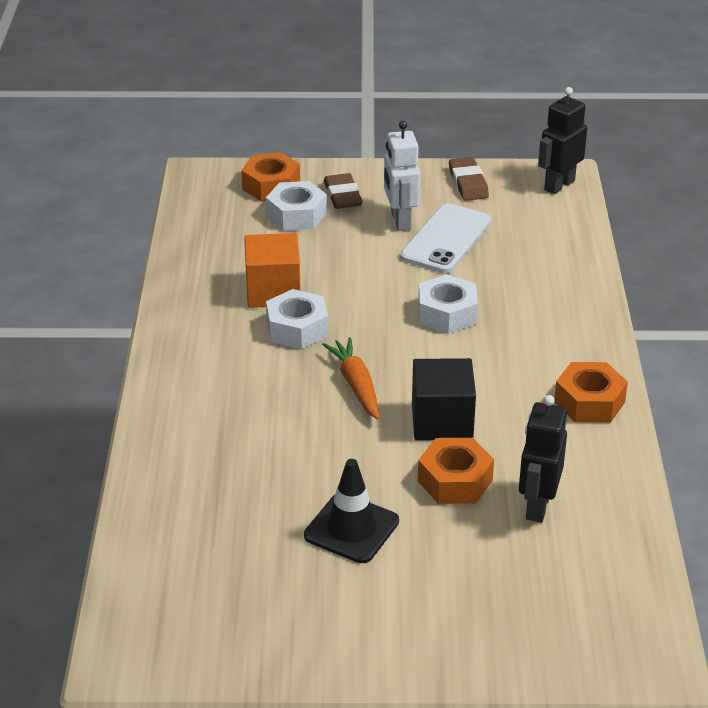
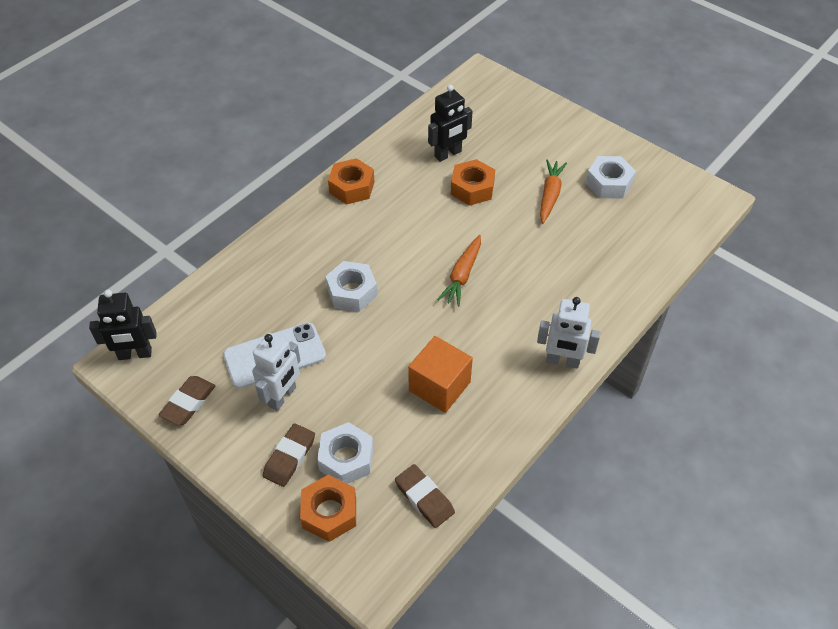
camera: 140 degrees left, 15 degrees up
white nut [266,289,328,349] -> white nut moved to [586,156,636,199]
black traffic cone [304,459,399,563] -> orange carrot [540,159,567,224]
black cube [412,358,476,441] -> none
none -> brown eraser [395,464,455,528]
none -> white robot [537,297,601,369]

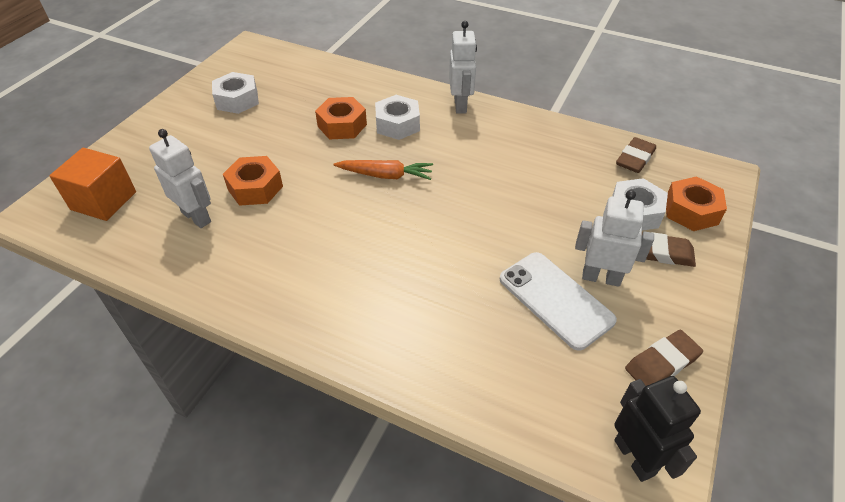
camera: 105 degrees left, 5 degrees down
brown eraser [159,376,215,426] -> brown eraser turned 45 degrees counterclockwise [625,330,703,386]
white nut [326,261,377,312] -> white nut moved to [375,95,420,140]
orange nut [328,158,374,205] -> orange nut moved to [315,97,367,139]
orange cube [408,336,473,413] -> orange cube moved to [49,148,136,221]
black robot [428,85,473,162] -> white robot [149,129,211,228]
orange carrot [540,159,567,224] -> none

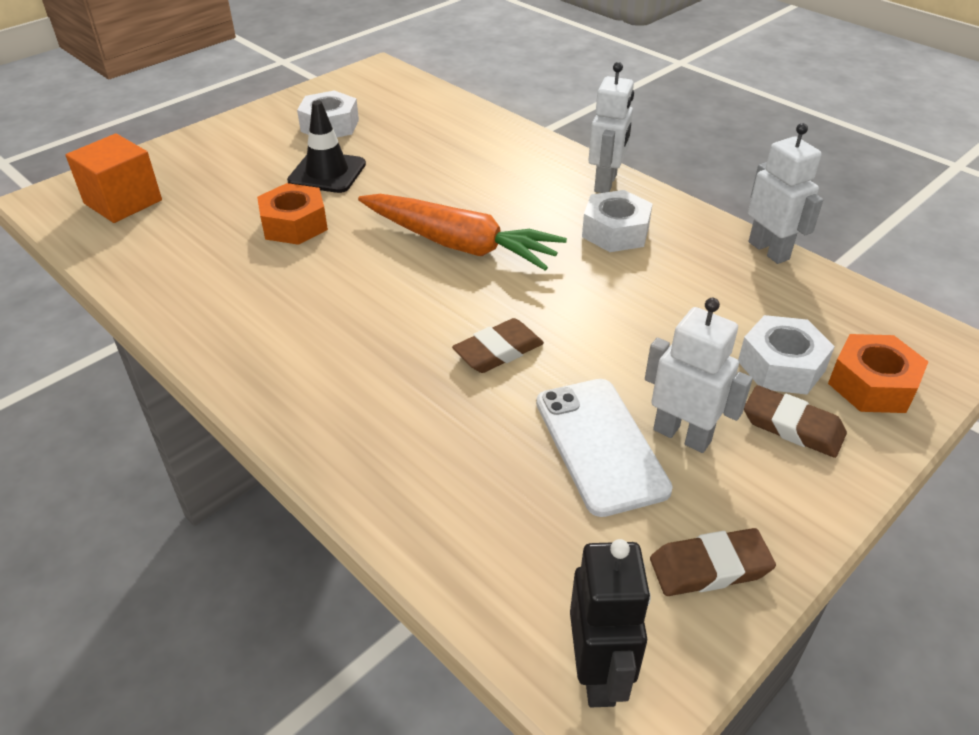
camera: 20 degrees right, 5 degrees down
white robot [149,129,211,228] -> white robot moved to [748,123,823,264]
orange nut [315,97,367,139] -> none
orange carrot [333,160,433,180] -> orange carrot [358,194,567,271], size x1.65
white nut [375,95,420,140] -> white nut moved to [582,190,652,252]
brown eraser [616,137,656,173] -> brown eraser moved to [452,318,544,373]
none -> black traffic cone [287,100,366,193]

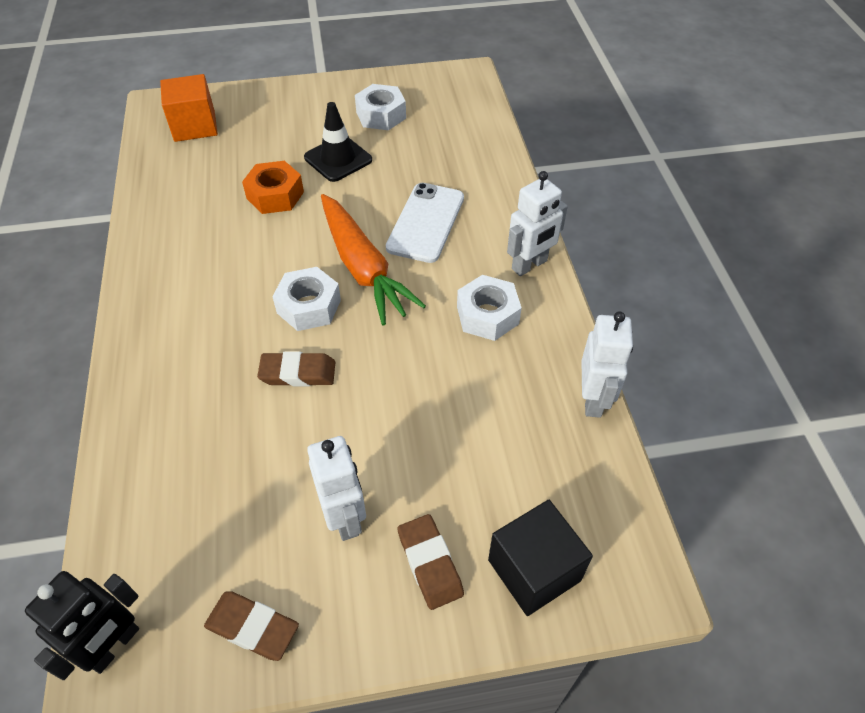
camera: 35 degrees right, 10 degrees up
white phone [536,379,673,517] -> white phone moved to [386,183,464,263]
white nut [738,315,835,395] -> white nut moved to [273,267,341,331]
orange nut [828,334,928,413] -> black cube [488,500,593,616]

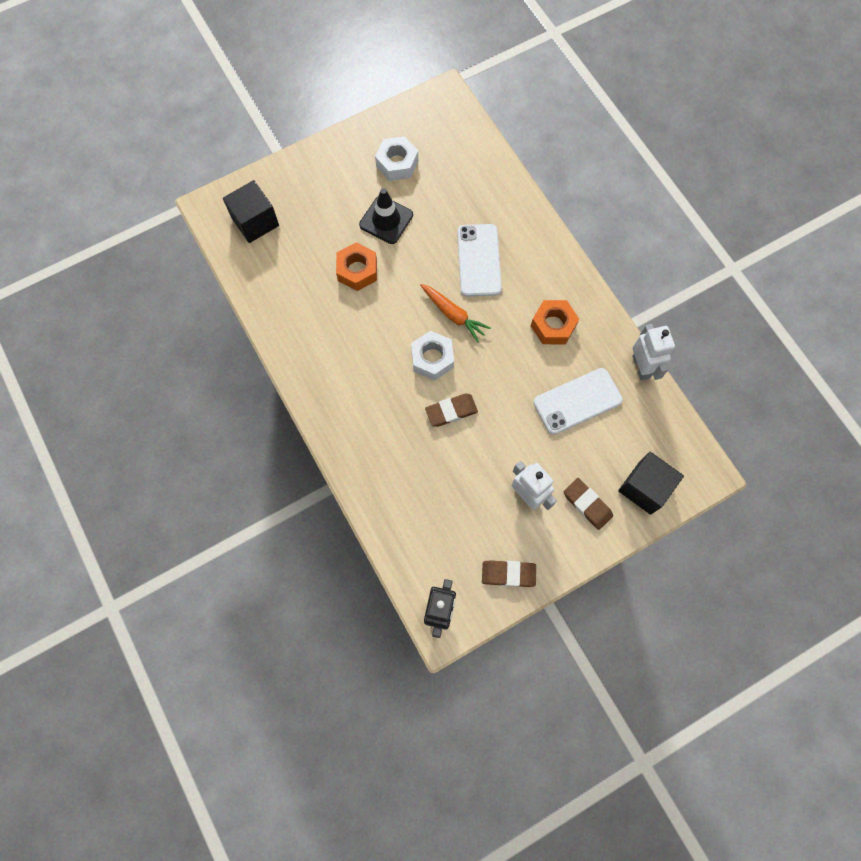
camera: 20 degrees left, 20 degrees up
orange cube [160,74,218,142] -> black cube [223,180,279,243]
orange carrot [321,194,426,325] -> orange carrot [420,284,491,342], size x0.61
white nut [457,275,522,341] -> orange nut [531,300,579,344]
white robot [507,171,568,276] -> none
none -> white phone [534,368,623,435]

